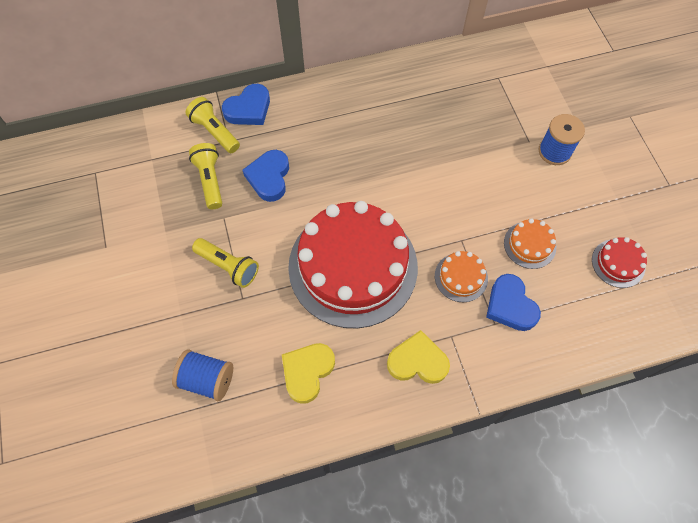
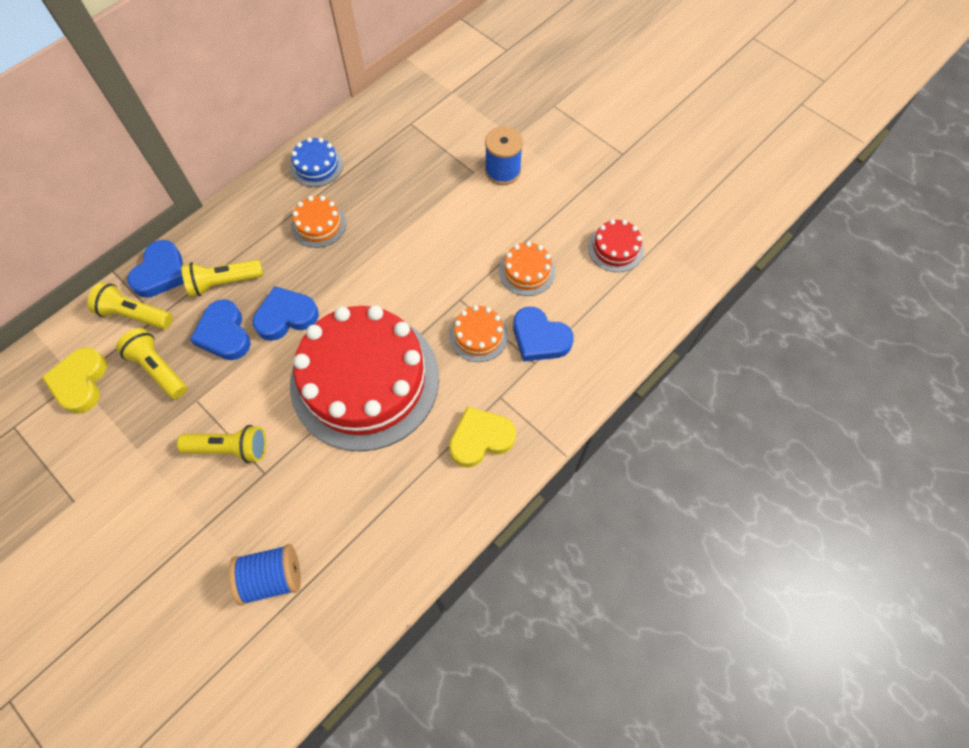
camera: 30 degrees left, 0 degrees up
yellow heart [282,343,335,404] -> yellow heart moved to [42,347,107,414]
none -> yellow flashlight [181,259,263,297]
none -> blue heart [252,286,319,341]
none -> blue cake [290,137,343,187]
none -> orange cake [291,196,346,248]

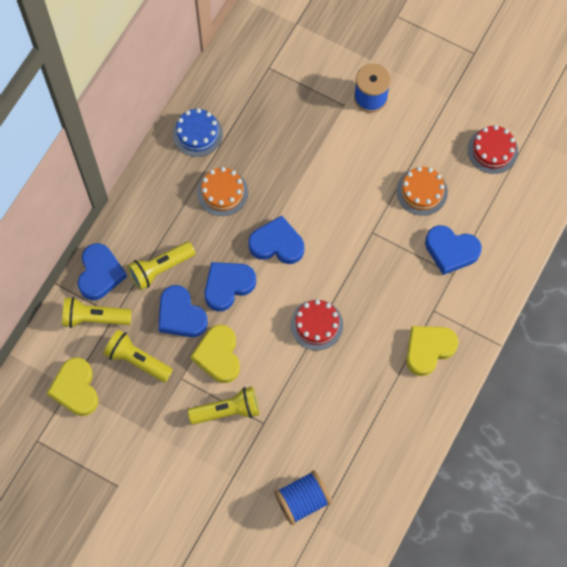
camera: 15 degrees left, 5 degrees up
red cake [290,305,439,451] -> red cake [291,300,343,350], size x0.41
orange cake [449,305,508,362] -> none
none -> yellow heart [191,325,240,383]
none -> blue heart [249,216,304,264]

